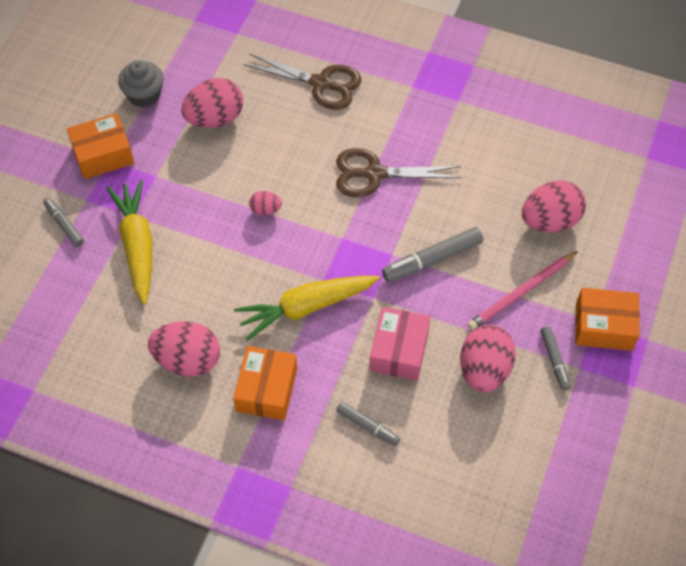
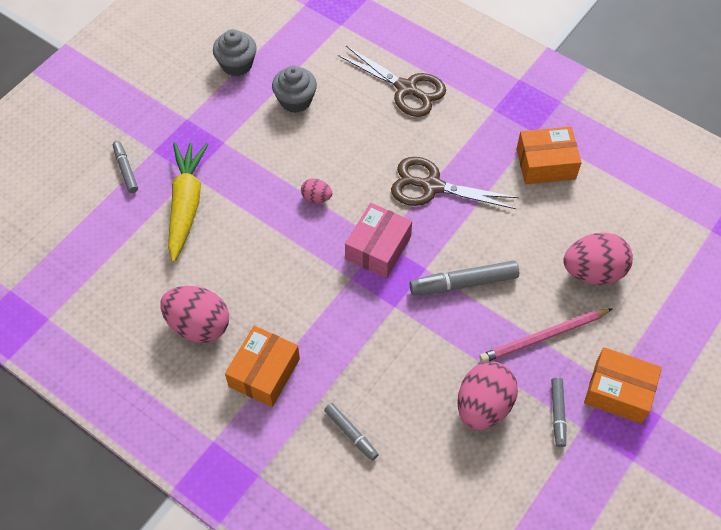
camera: 15 degrees right, 0 degrees up
orange box [67,113,134,179] -> orange box moved to [517,127,582,184]
pink egg [181,78,243,128] -> grey cupcake [272,66,317,113]
yellow carrot [234,276,380,341] -> none
pink box [369,307,430,381] -> pink box moved to [345,203,412,278]

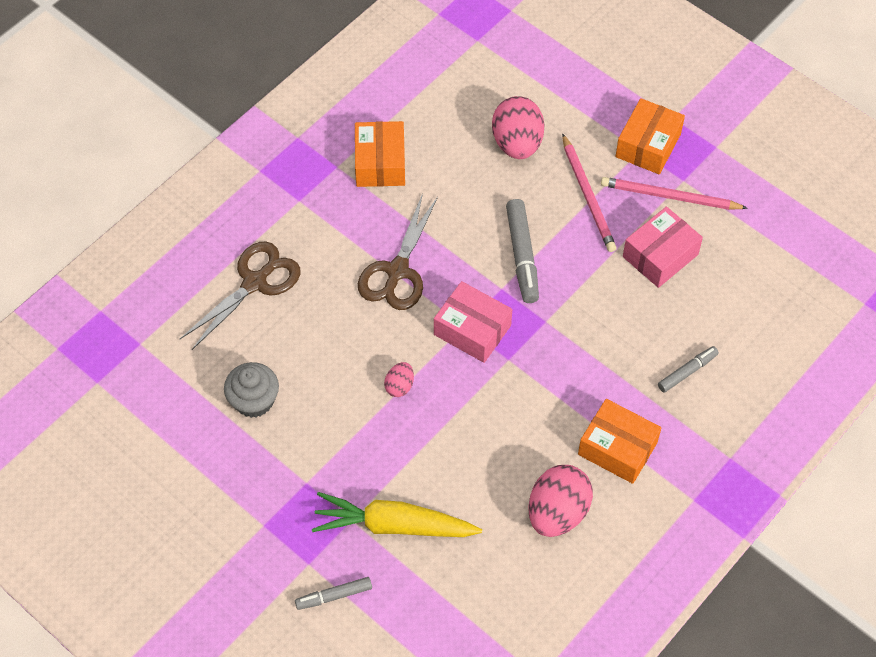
camera: 85 degrees left, 0 degrees up
grey cupcake [213,29,257,76] -> none
pink egg [457,361,518,430] -> pink box [623,207,703,288]
grey marker [551,377,566,447] -> pink pencil [601,177,748,210]

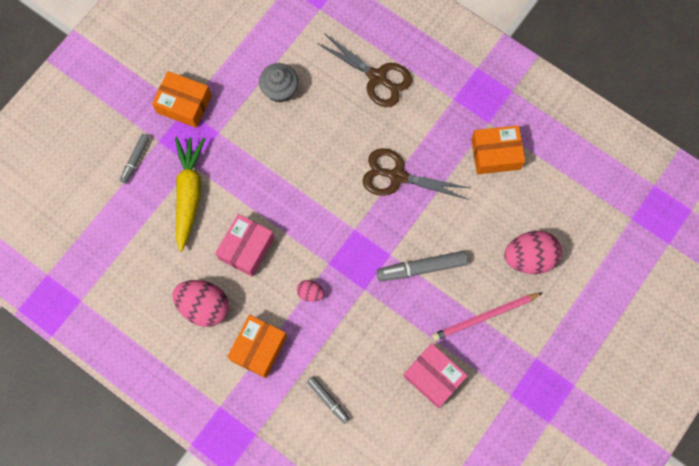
camera: 85 degrees right, 15 degrees up
grey marker [295,577,372,610] -> grey marker turned 135 degrees counterclockwise [120,134,149,184]
pink egg [384,362,414,397] -> pink egg moved to [297,280,324,302]
pink box [434,281,512,363] -> pink box moved to [215,214,275,277]
pink pencil [601,177,748,210] -> none
orange box [615,98,685,174] -> orange box moved to [152,71,212,128]

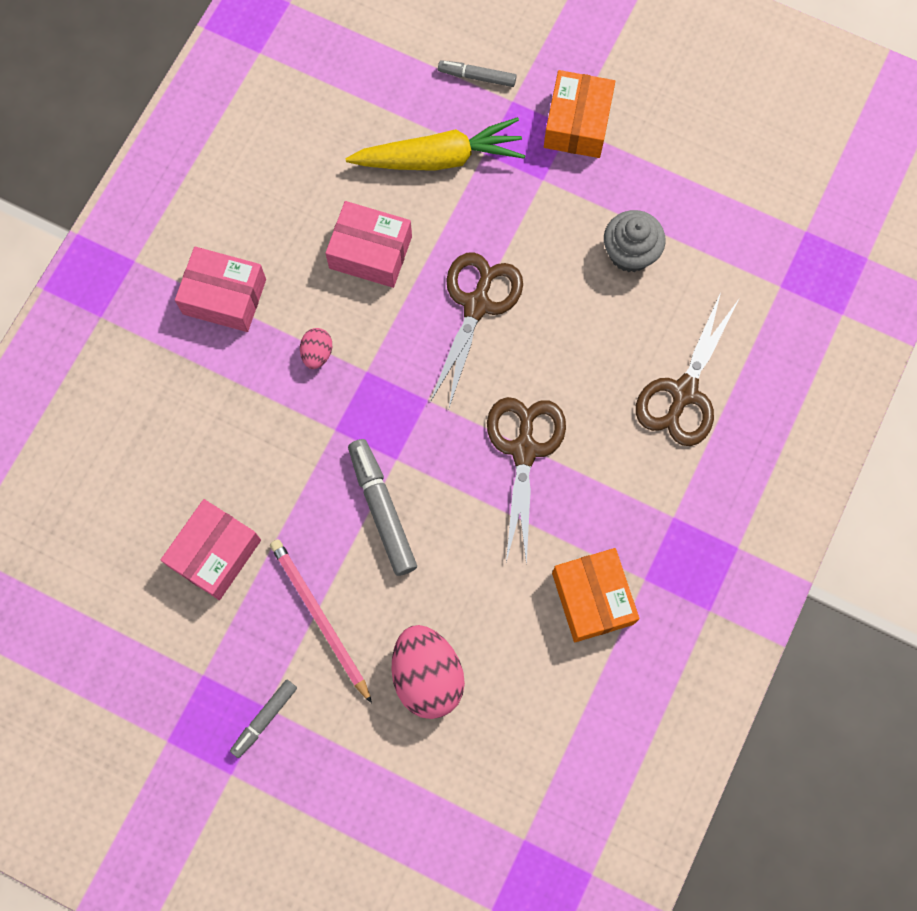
camera: 80 degrees right, 0 degrees up
pink egg [172,280,229,327] -> none
orange box [227,315,287,378] -> pink box [175,247,266,332]
grey marker [307,376,350,424] -> grey marker moved to [230,680,297,758]
none -> brown scissors [430,252,523,407]

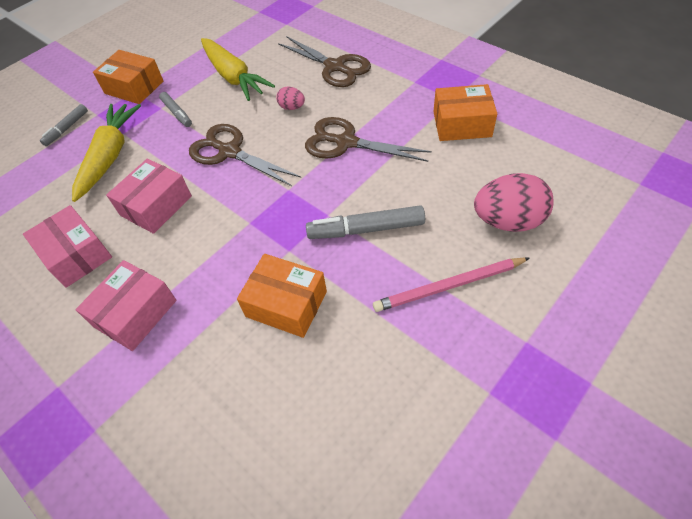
camera: 70 degrees left, 20 degrees down
pink box [161,499,261,600] -> pink box moved to [23,205,112,288]
grey marker [230,680,297,758] -> grey marker moved to [159,92,192,127]
pink egg [300,328,332,369] -> pink egg moved to [276,86,305,110]
grey cupcake [604,210,666,272] -> yellow carrot [201,38,275,101]
none -> orange box [237,254,327,338]

